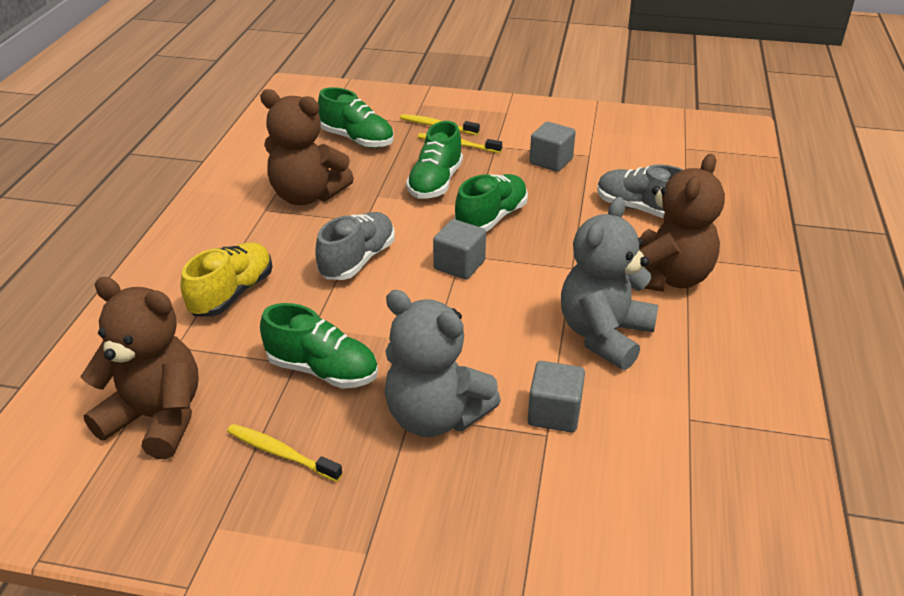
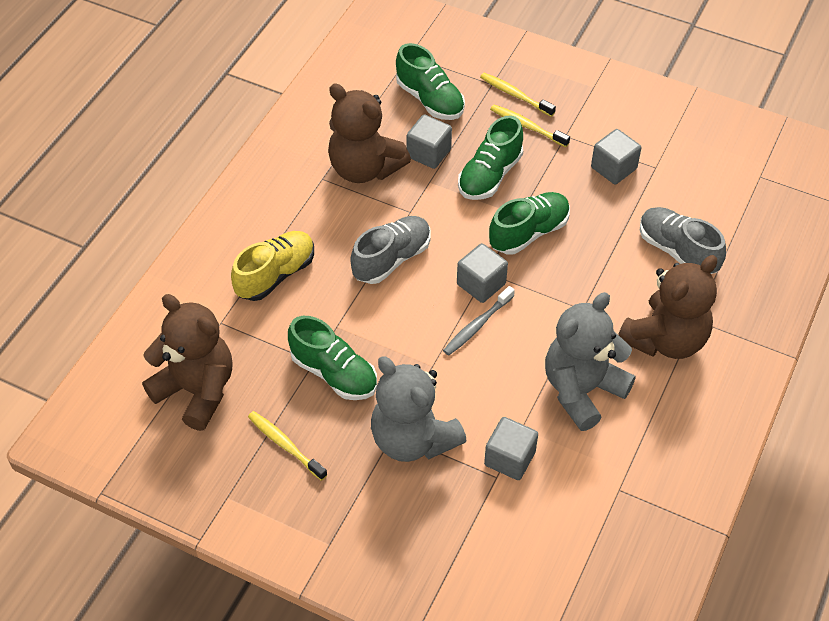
camera: 15 degrees right, 15 degrees up
none -> grey cube [406,114,452,169]
none -> grey toothbrush [443,286,515,356]

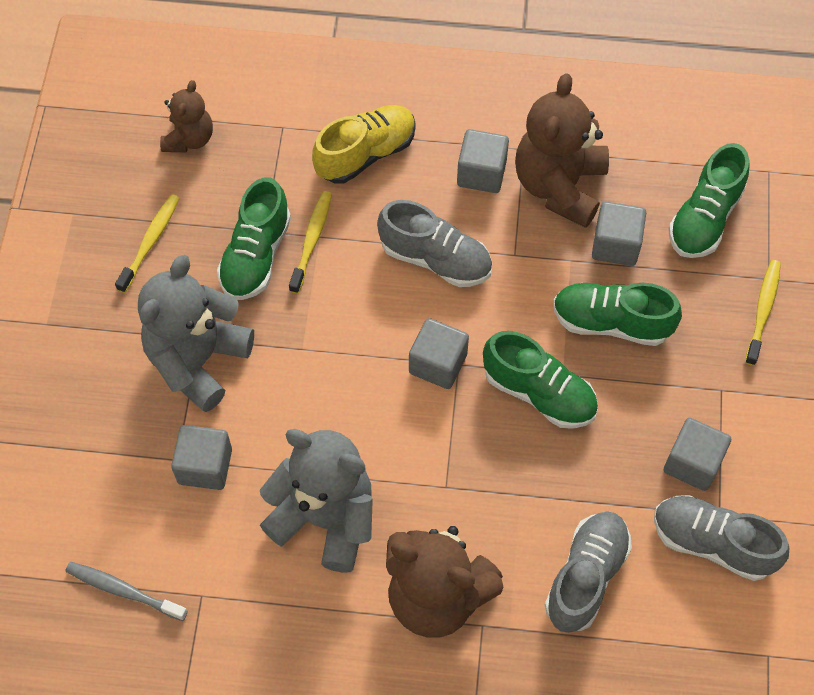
camera: 70 degrees right, 10 degrees up
brown teddy bear [142,294,233,431] -> brown teddy bear [160,80,213,152], size x0.56
yellow shoe [231,231,314,301] -> yellow shoe turned 60 degrees counterclockwise [312,105,416,184]
grey toothbrush [443,286,515,356] -> grey toothbrush moved to [65,562,188,621]
yellow toothbrush [490,105,570,147] -> yellow toothbrush moved to [289,191,332,294]
none -> grey cube [457,129,509,193]
none -> grey shoe [654,495,790,581]

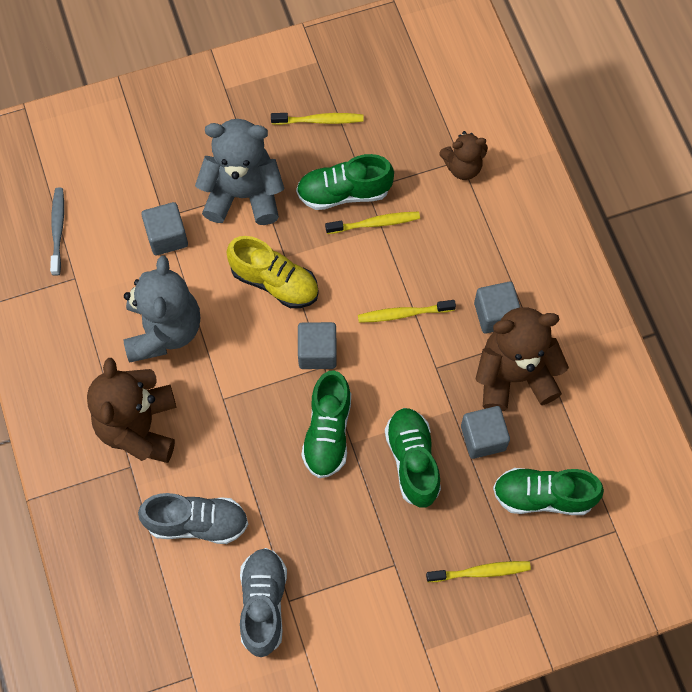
camera: 65 degrees right, 5 degrees up
brown teddy bear [160,80,213,152] -> brown teddy bear moved to [439,131,488,180]
yellow shoe [312,105,416,184] -> yellow shoe moved to [226,236,319,308]
grey shoe [377,200,492,287] -> yellow toothbrush [358,300,456,323]
grey cube [664,418,731,491] -> none

